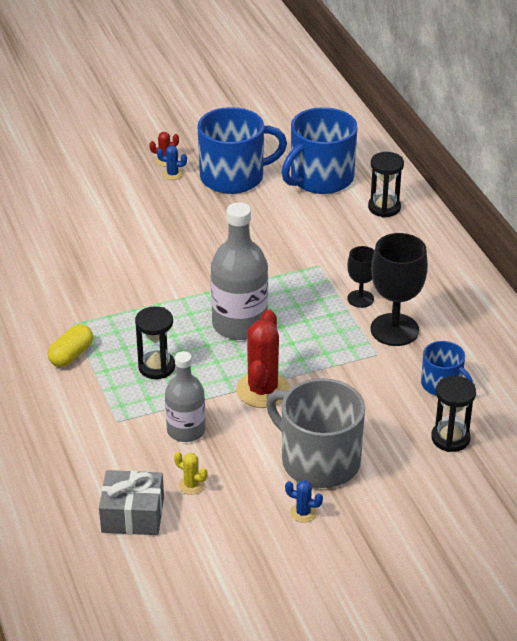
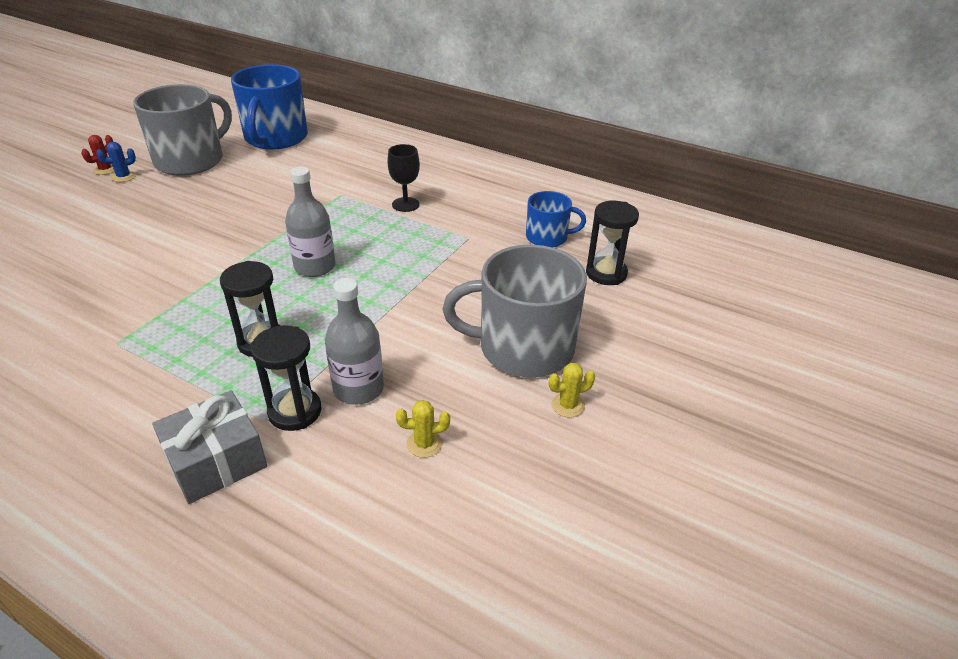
camera: 40 degrees left, 0 degrees up
yellow capsule [48,324,93,367] -> none
grey gift [99,470,164,535] -> grey gift moved to [152,390,267,504]
blue mug [197,107,287,194] -> grey mug [133,84,232,176]
grey bottle [211,203,268,340] -> grey bottle [285,167,336,277], size x0.64
red cactus [236,309,290,408] -> none
blue cactus [285,480,323,523] -> yellow cactus [549,363,595,418]
black hourglass [368,152,404,218] -> black hourglass moved to [251,325,321,431]
black goblet [370,233,428,346] -> none

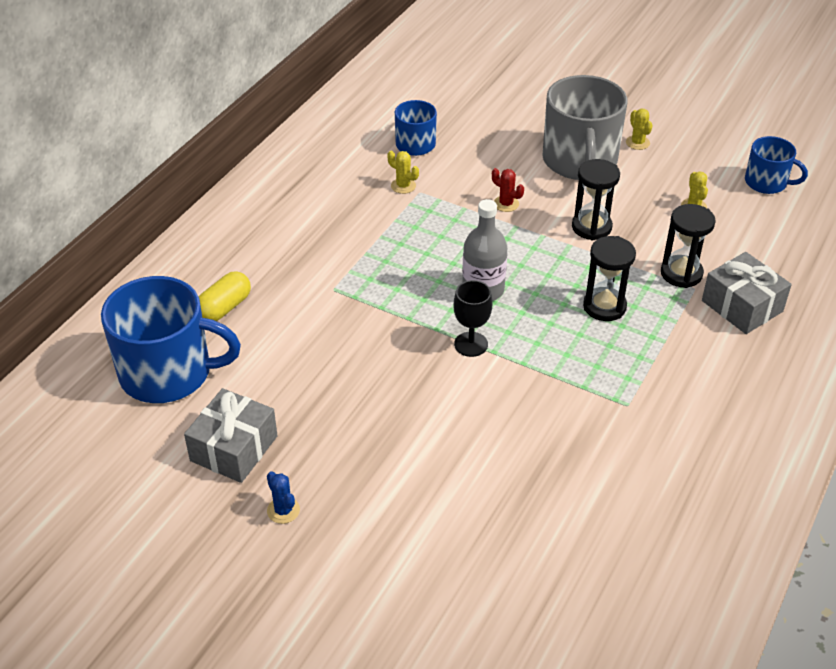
camera: 90 degrees left, 5 degrees up
red cactus [81,135,115,175] -> red cactus moved to [492,168,524,212]
grey mug [133,84,232,176] -> grey gift [184,388,278,483]
grey bottle [325,278,384,405] -> none
black goblet [387,144,420,212] -> black goblet moved to [453,280,492,357]
black hourglass [586,201,639,285] -> black hourglass moved to [572,159,620,240]
none -> yellow capsule [198,271,251,321]
none -> yellow cactus [387,151,419,194]
none -> blue mug [745,136,808,194]

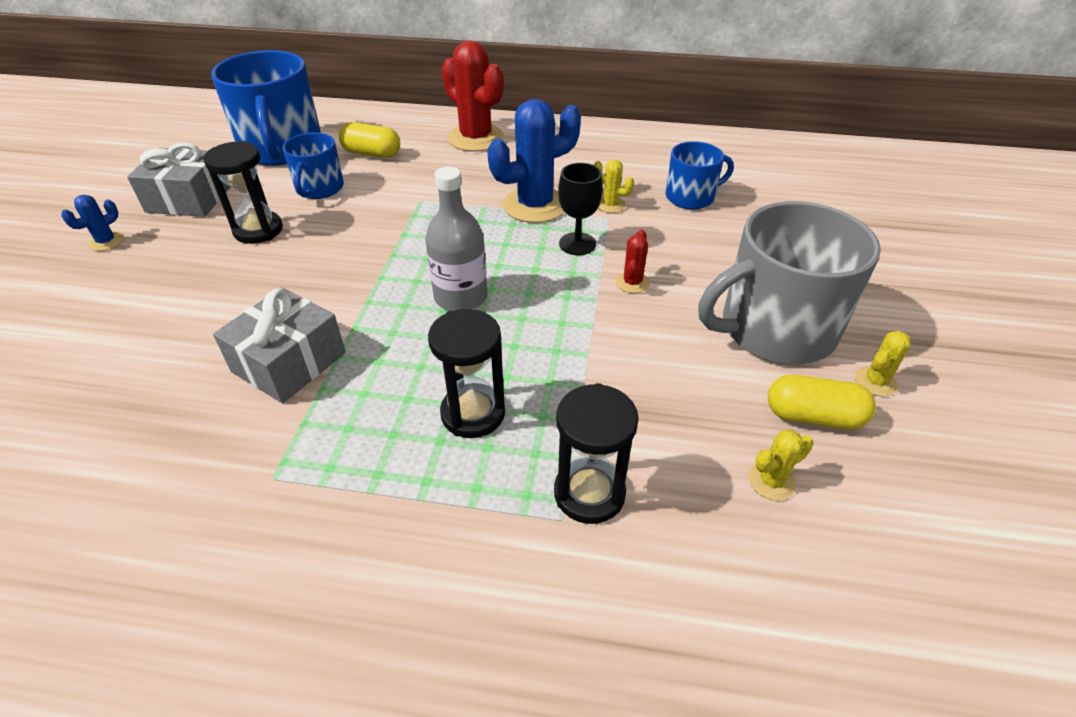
camera: 70 degrees right, 0 degrees up
yellow cactus [387,151,419,194] -> yellow cactus turned 75 degrees counterclockwise [594,159,634,213]
black goblet [453,280,492,357] -> black goblet moved to [558,163,603,255]
black hourglass [572,159,620,240] -> black hourglass moved to [203,141,283,244]
grey gift [702,252,792,334] -> grey gift moved to [213,287,346,403]
blue mug [745,136,808,194] -> blue mug moved to [282,132,344,199]
none -> red cactus [442,41,504,152]
none -> blue cactus [487,99,581,223]
none -> yellow capsule [768,375,876,429]

